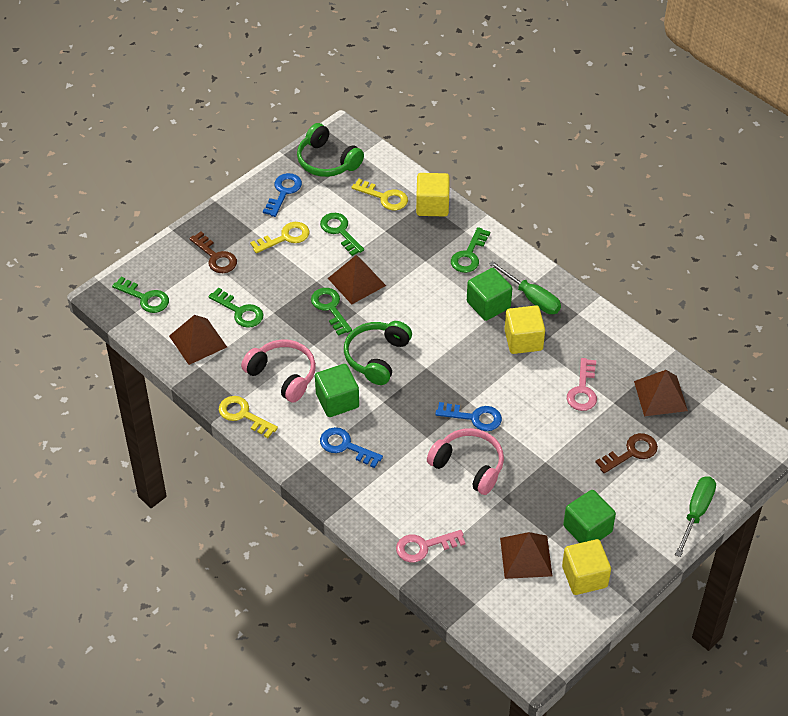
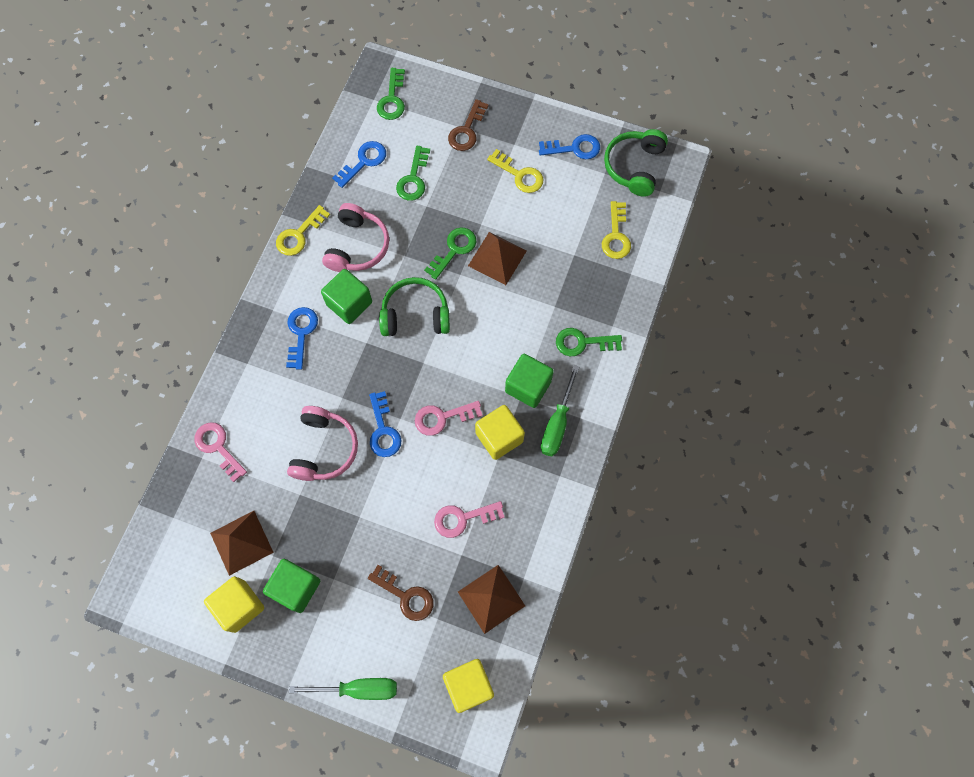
camera: 65 degrees right, 20 degrees up
brown pyramid [169,315,227,365] -> blue key [332,141,386,188]
yellow key [219,396,278,438] -> yellow key turned 150 degrees counterclockwise [276,205,330,256]
green key [320,213,364,256] -> none
yellow cube [416,173,450,216] -> yellow cube moved to [443,659,494,713]
none -> pink key [415,401,483,436]

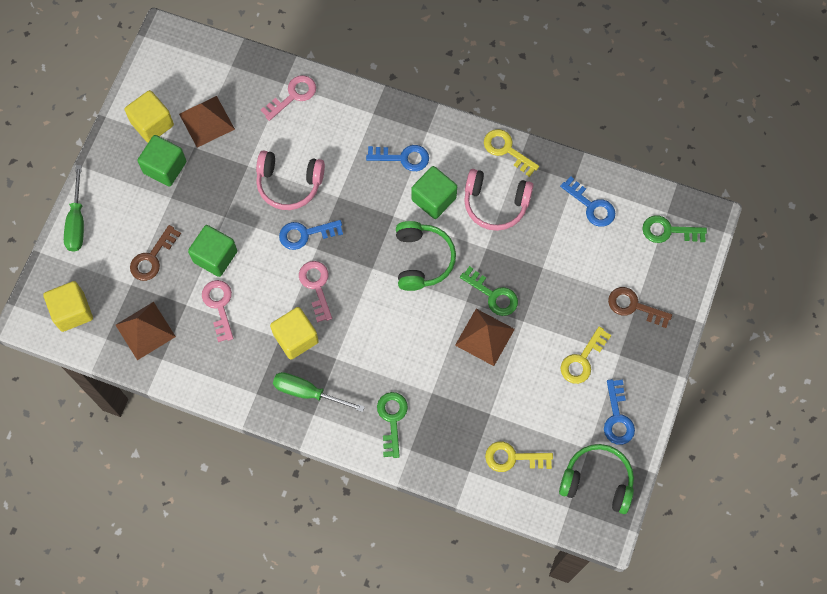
camera: 90 degrees right, 0 degrees up
green key [396,146,430,201] -> none
green cube [505,354,554,408] -> green cube moved to [188,225,237,277]

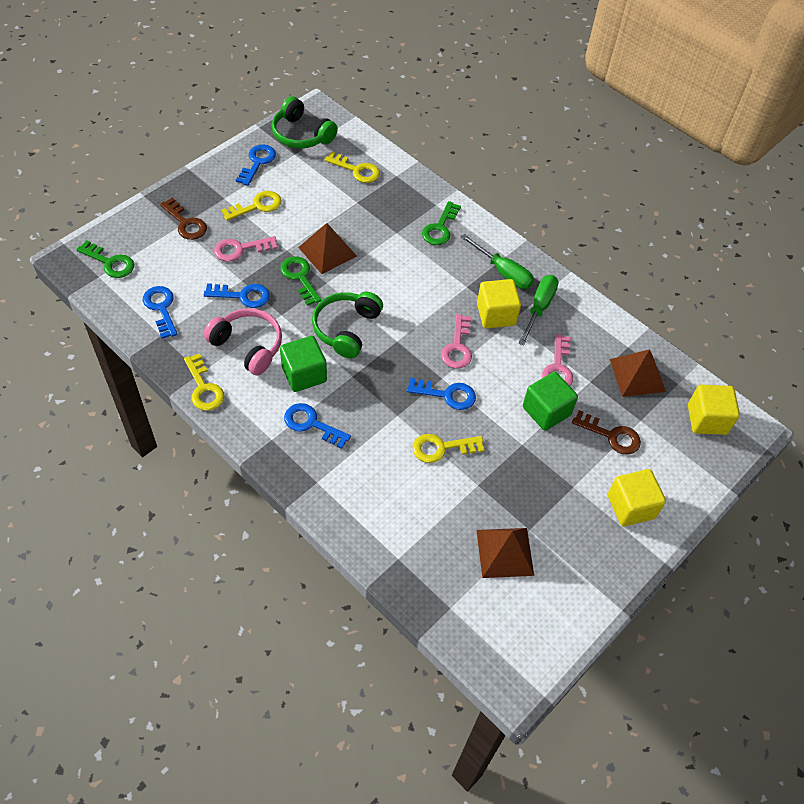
camera: 160 degrees left, 15 degrees down
green screwdriver [64,165,84,252] -> green screwdriver moved to [519,275,559,345]
yellow cube [125,90,174,142] -> yellow cube moved to [608,469,666,526]
brown key [130,225,181,281] -> brown key turned 60 degrees clockwise [572,410,641,455]
green cube [137,135,186,186] -> none
pink headphones [256,151,325,210] -> yellow key [413,434,484,463]
pink key [261,75,316,121] -> pink key moved to [214,236,278,262]
none -> blue key [204,283,270,308]

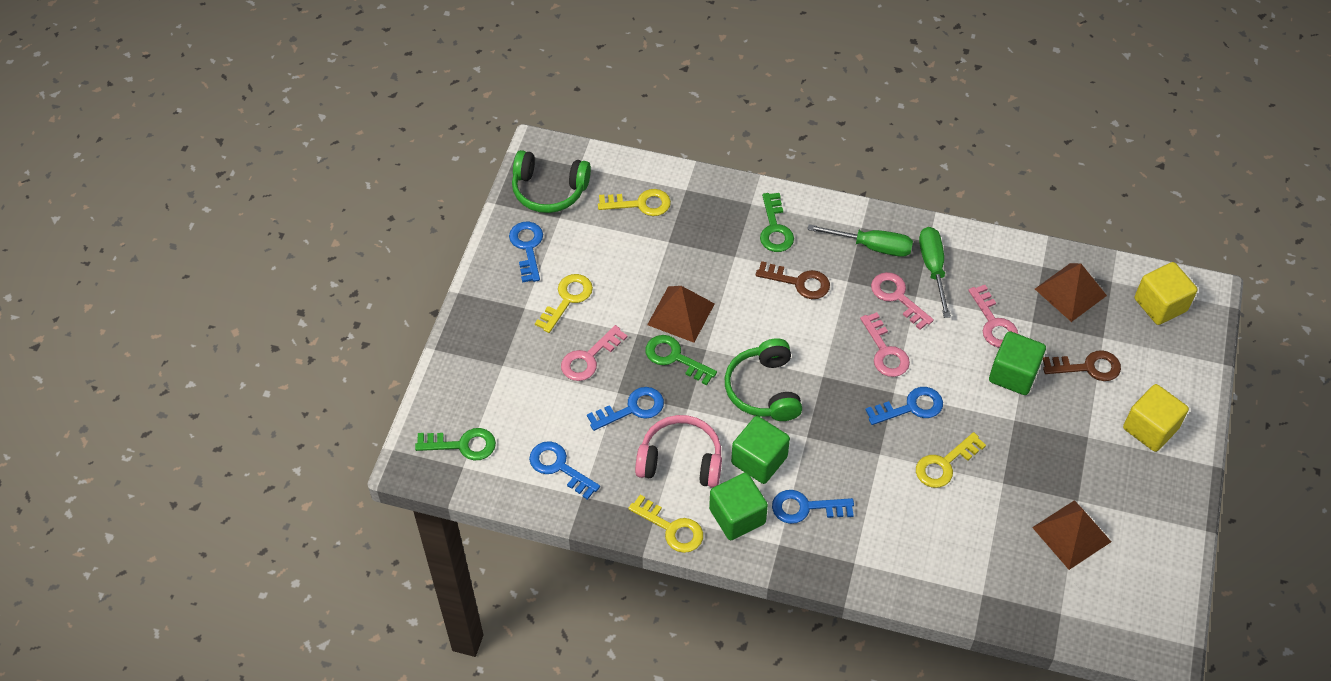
camera: 25 degrees left, 0 degrees up
brown key [160,198,207,240] -> brown key moved to [756,261,830,299]
yellow cube [477,279,521,329] -> pink key [871,272,934,330]
none -> green cube [709,472,768,540]

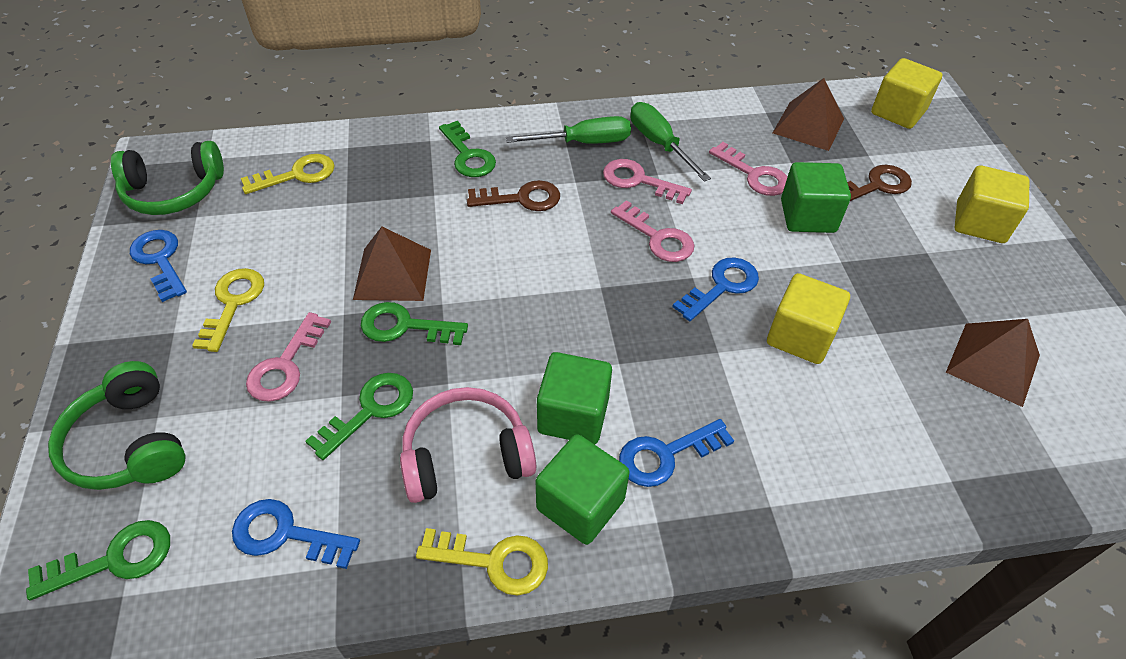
camera: 25 degrees left, 5 degrees down
blue key [587,387,664,431] -> green key [305,373,413,460]
green headphones [725,338,802,421] -> green headphones moved to [48,361,186,490]
yellow key [916,432,986,488] -> yellow cube [767,273,850,364]

